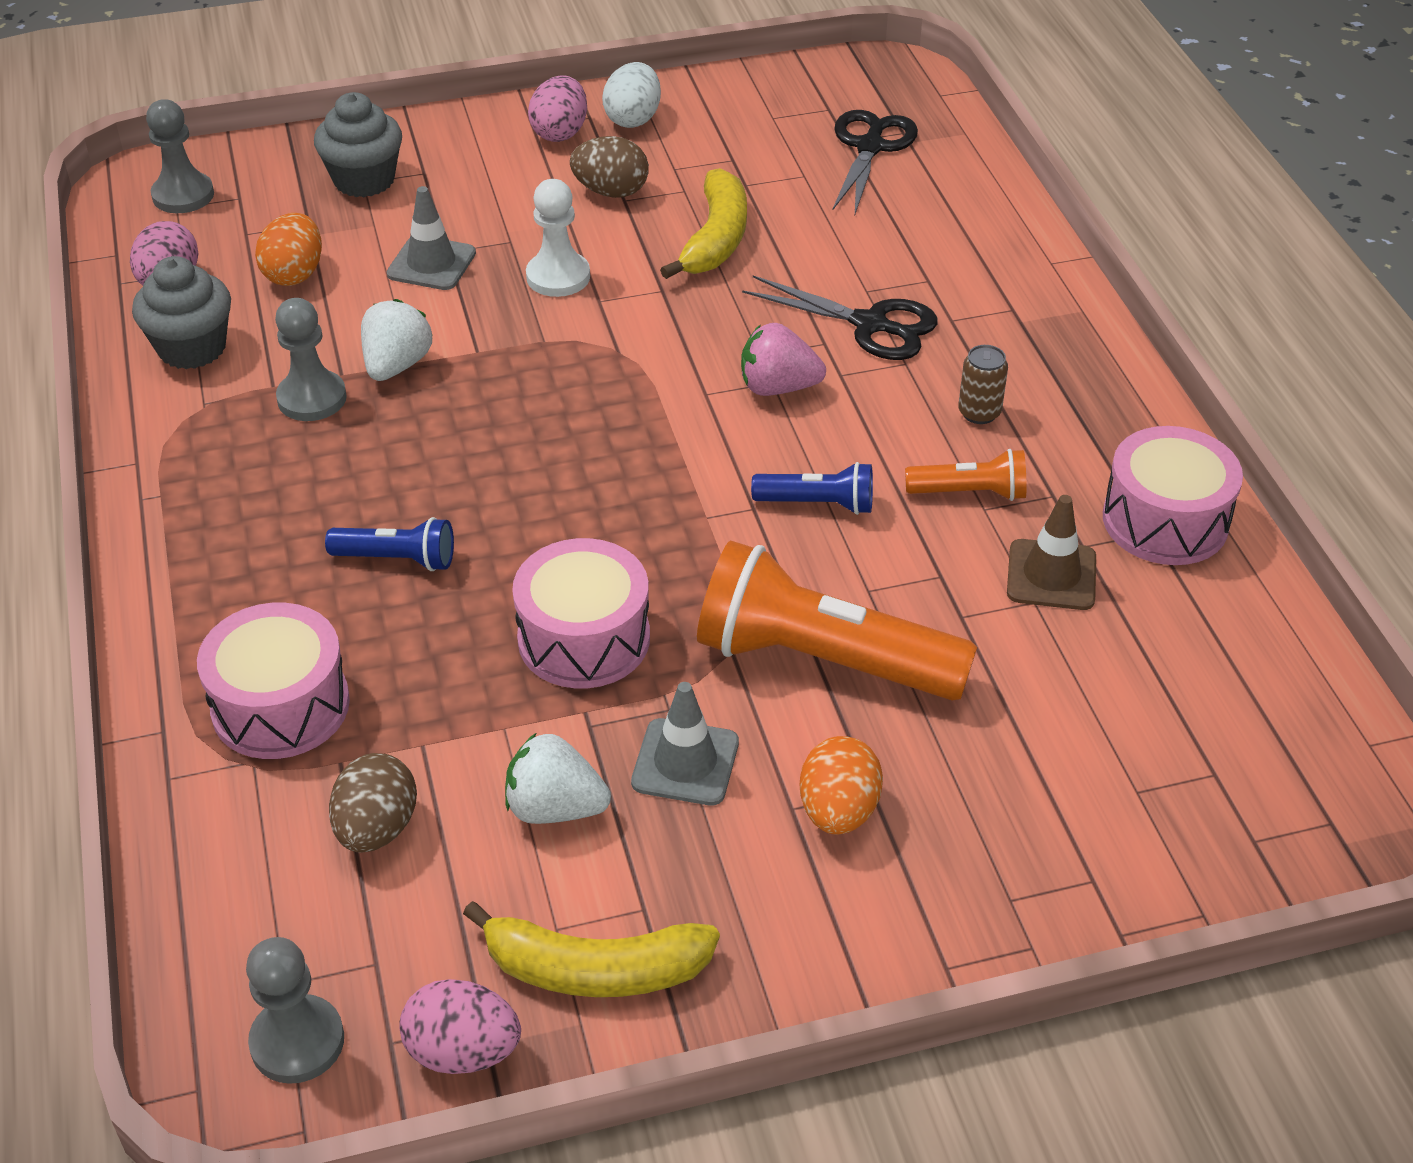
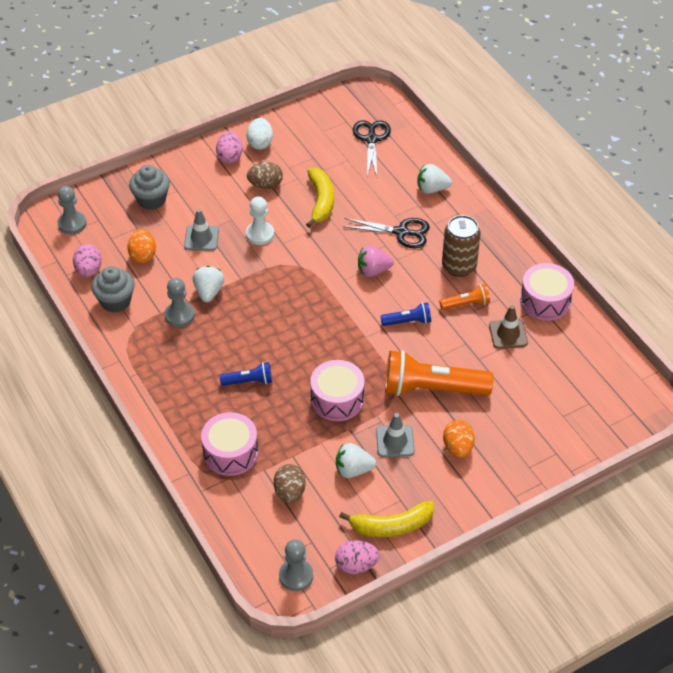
camera: 15 degrees left, 5 degrees up
brown can [958,345,1008,424] -> brown can [442,215,481,277], size x1.92
none -> white strawberry [417,164,452,194]

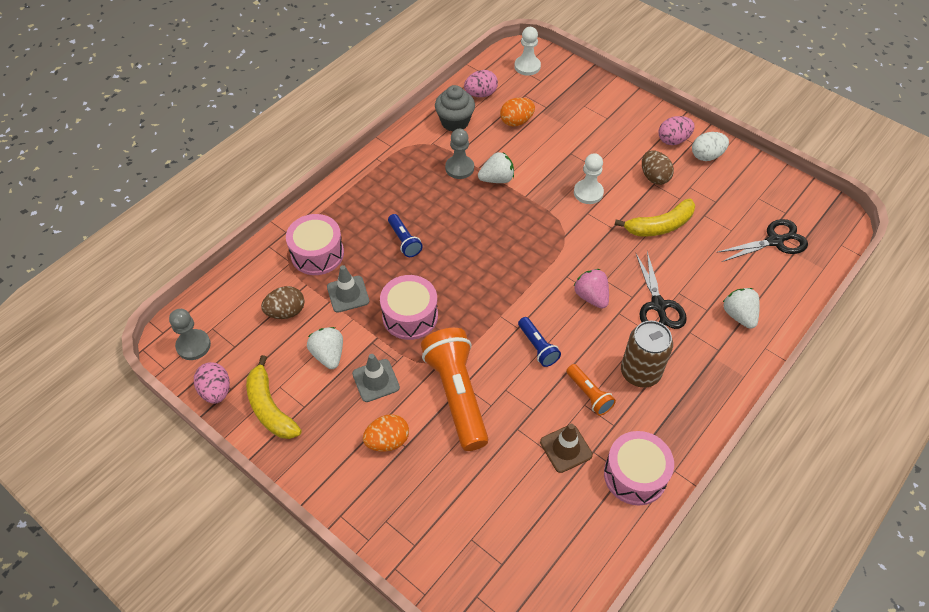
camera: 70 degrees right, 5 degrees up
grey pawn [57,186,86,234] -> white pawn [515,27,541,76]
grey cupcake [129,165,170,210] -> none
grey traffic cone [184,209,219,251] -> grey traffic cone moved to [327,265,369,313]

